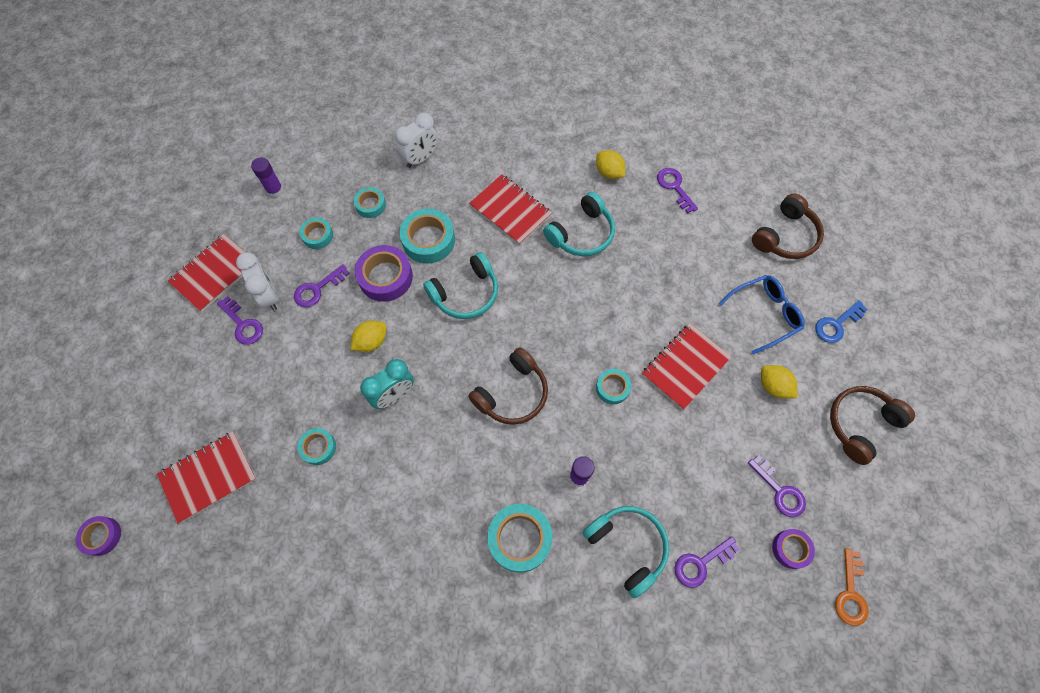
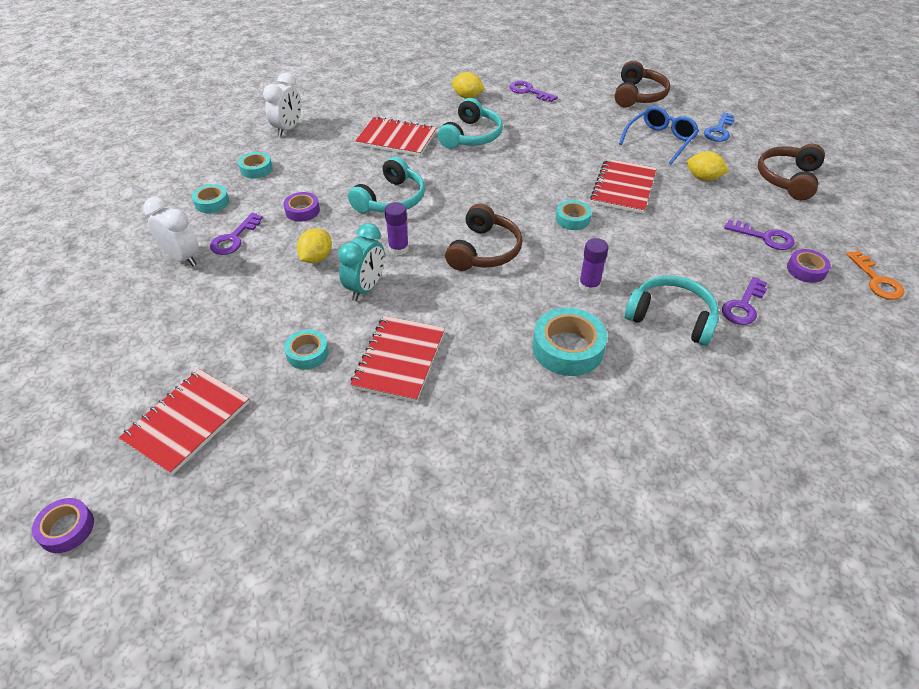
camera: 25 degrees left, 20 degrees down
red notebook [168,234,245,312] -> red notebook moved to [350,316,445,402]
purple key [217,296,263,345] -> none
purple glue stick [251,157,284,197] -> purple glue stick moved to [385,202,409,255]
purple tape [355,245,413,302] -> purple tape [284,192,320,222], size x0.58
turquoise tape [400,209,455,263] -> none

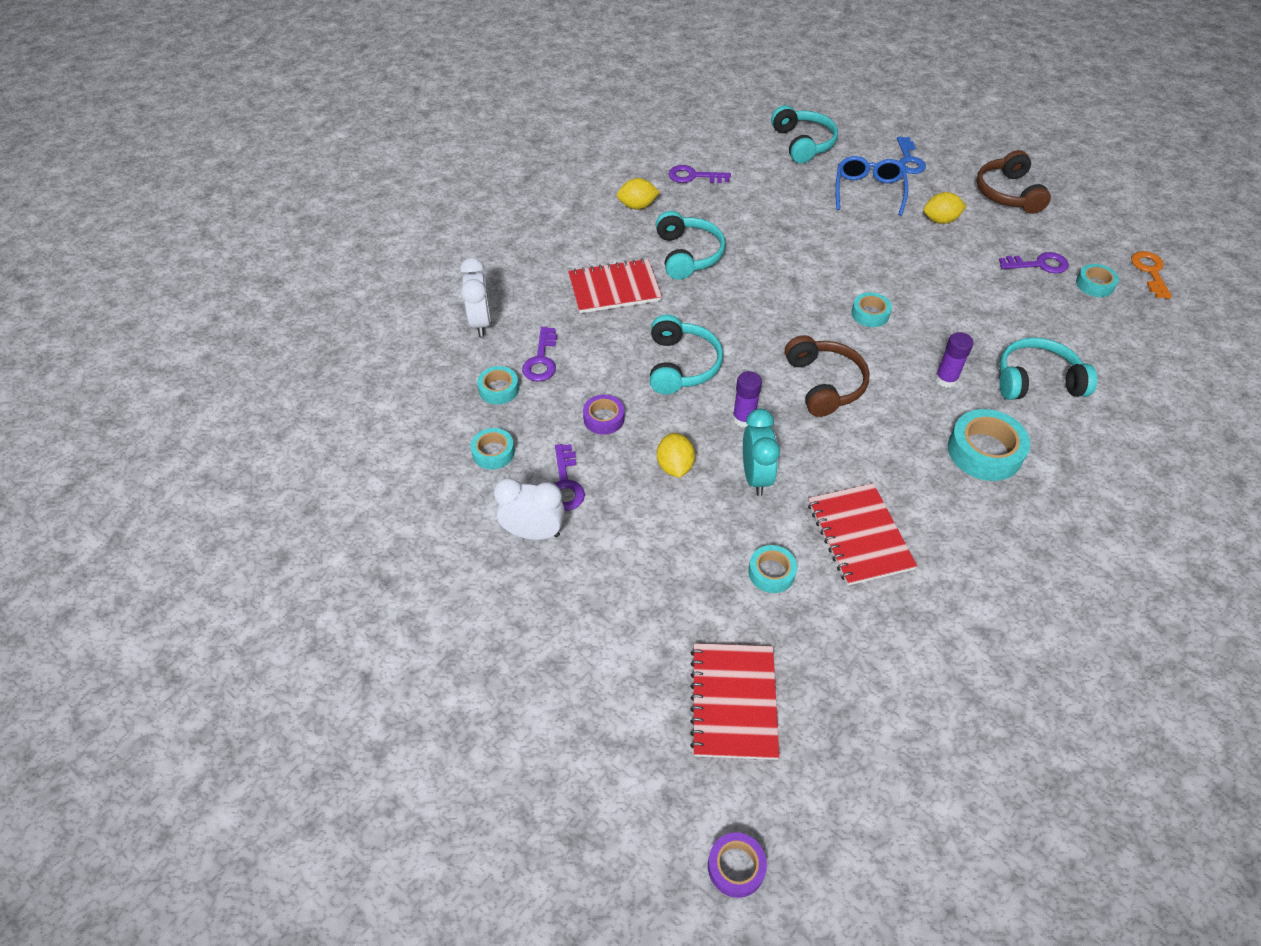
camera: 30 degrees left, 5 degrees up
red notebook [590,159,657,214] -> none
brown headphones [614,61,670,107] -> turquoise headphones [771,105,838,163]
purple key [722,277,767,325] -> purple key moved to [522,327,557,382]
purple tape [787,249,831,283] -> turquoise tape [1076,264,1119,297]
orange key [846,251,904,300] -> orange key turned 135 degrees counterclockwise [1131,251,1172,299]

